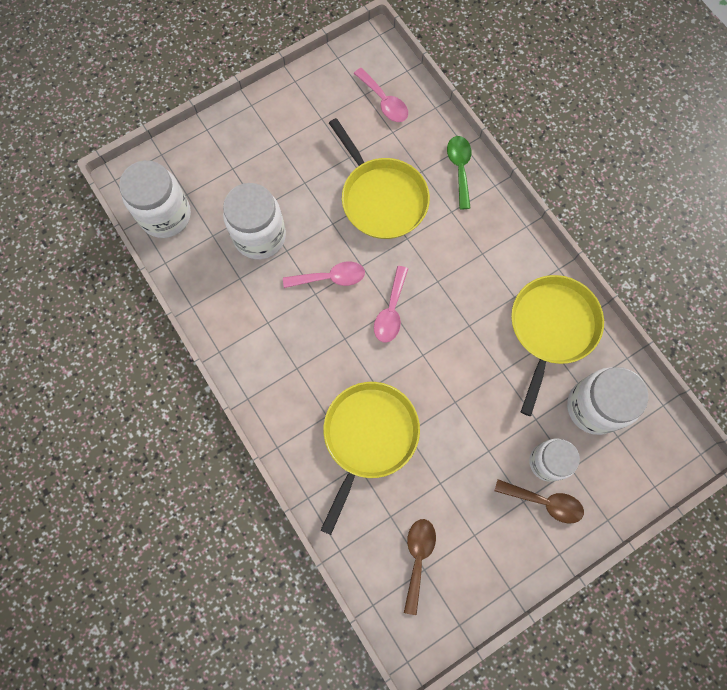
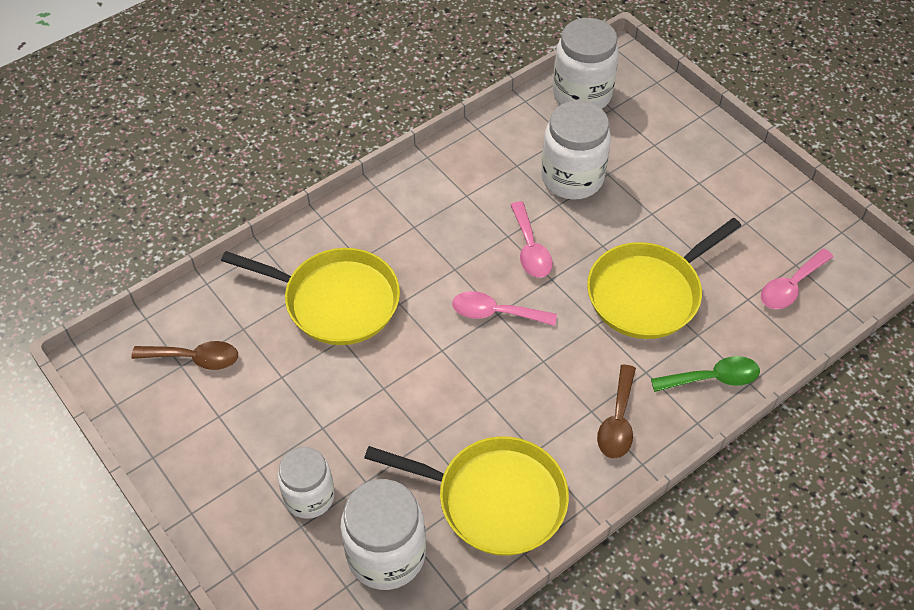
camera: 85 degrees right, 20 degrees down
brown spoon [494,479,584,523] -> brown spoon moved to [597,364,636,459]

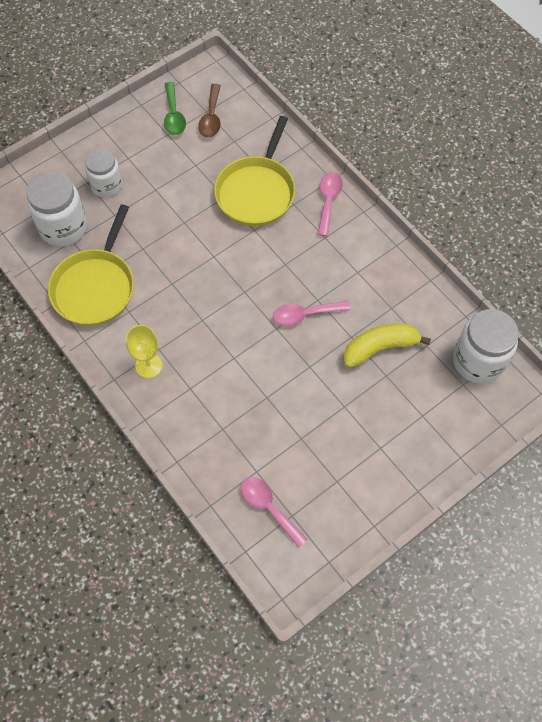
camera: 90 degrees right, 10 degrees up
pink spoon [452,291,557,326] -> pink spoon moved to [317,172,343,236]
white jar [541,101,611,200] -> yellow banana [343,323,431,368]
yellow pan [587,218,741,339] -> none
brown spoon [597,364,636,459] -> yellow goblet [126,325,162,378]
green spoon [651,356,760,392] -> green spoon moved to [164,82,186,135]

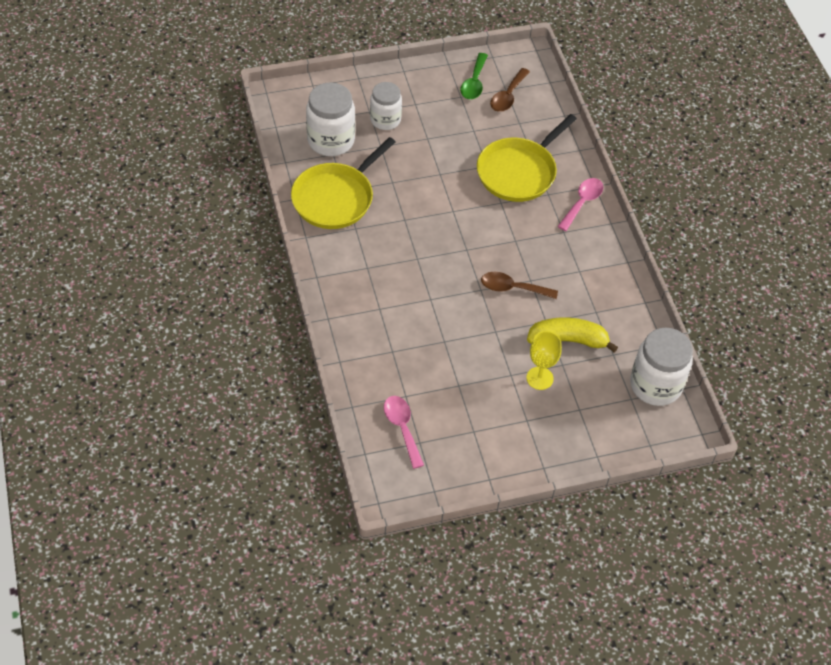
camera: 20 degrees right, 10 degrees down
yellow goblet [126,325,162,378] -> yellow goblet moved to [526,331,562,390]
pink spoon [273,301,350,326] -> brown spoon [481,272,558,299]

